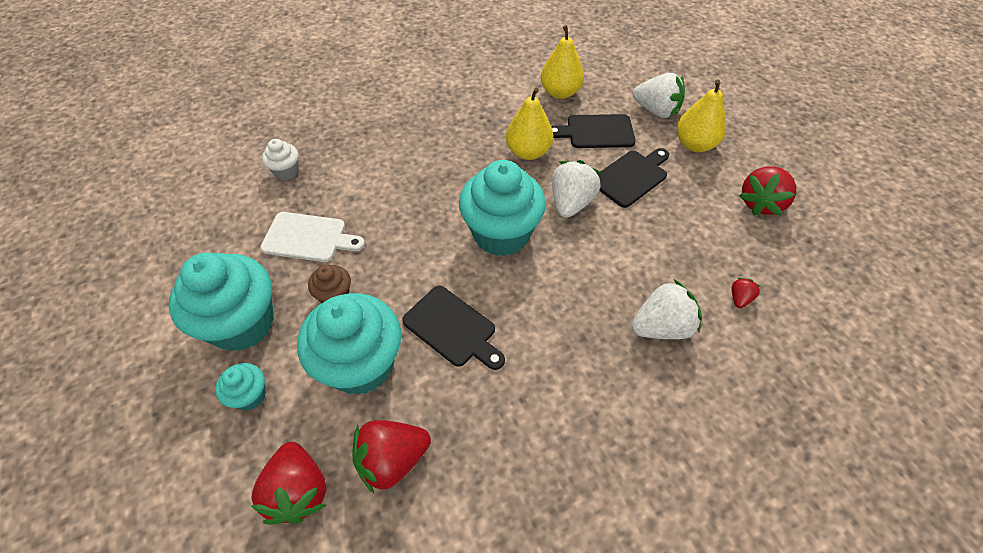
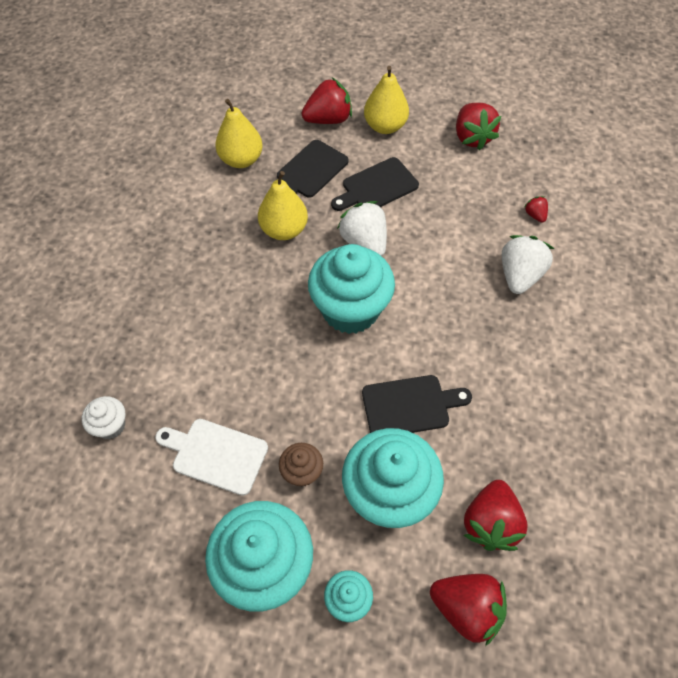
camera: 50 degrees left, 5 degrees up
white cutting board [260,212,365,262] -> white cutting board turned 120 degrees counterclockwise [155,419,268,496]
black cutting board [597,148,669,208] -> black cutting board turned 120 degrees counterclockwise [331,157,419,211]
white strawberry [633,73,685,118] -> red strawberry [302,78,352,124]

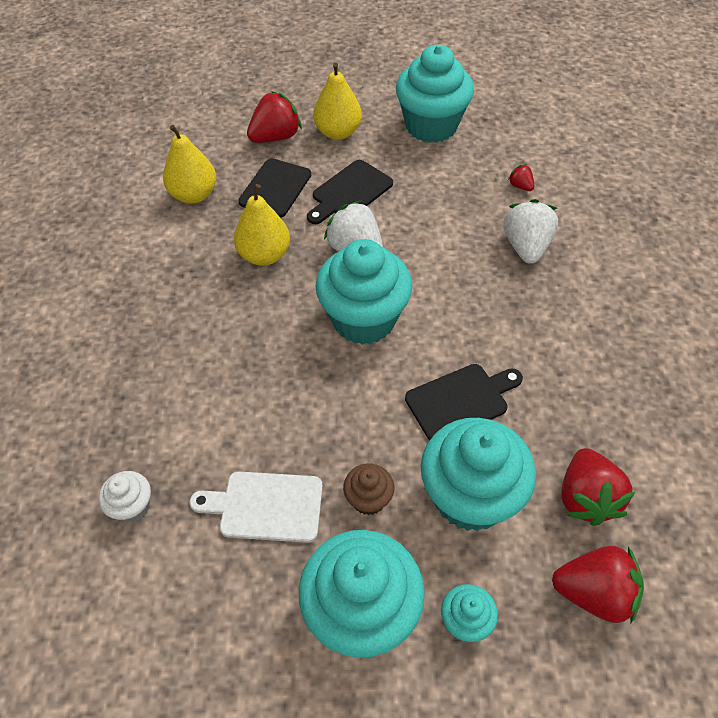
camera: 15 degrees left, 5 degrees down
red strawberry [456,103,501,151] -> turquoise cupcake [396,45,474,143]

